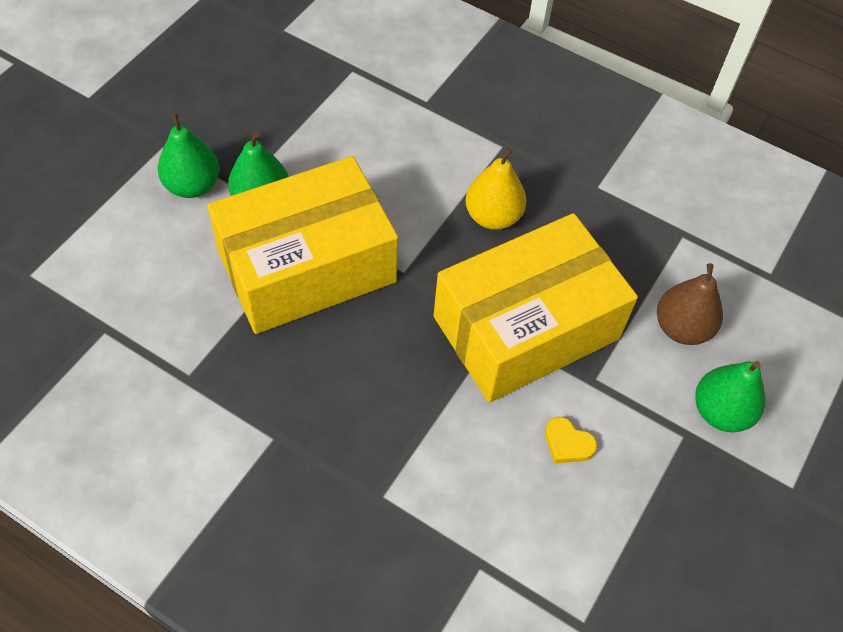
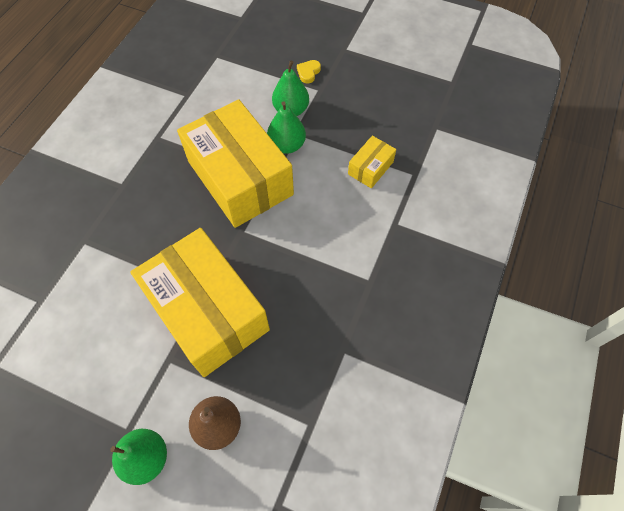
camera: 85 degrees right, 5 degrees up
yellow pear [465,148,526,230] -> none
yellow heart [545,417,597,463] -> yellow heart moved to [297,60,321,84]
none -> yellow box [348,136,396,188]

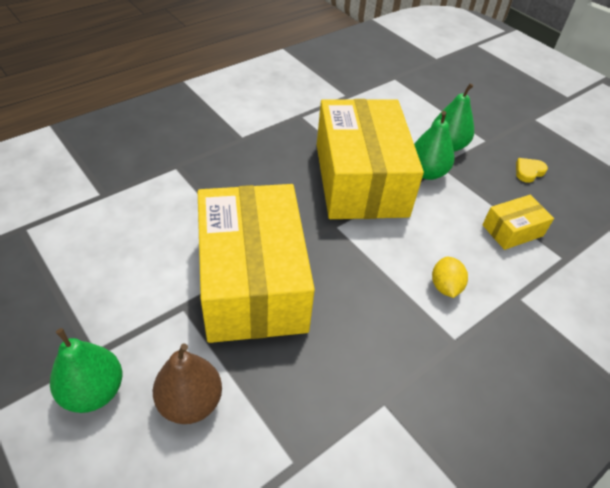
camera: 25 degrees right, 15 degrees down
yellow heart [297,60,321,84] -> yellow heart moved to [516,158,548,183]
none -> yellow lemon [432,257,468,298]

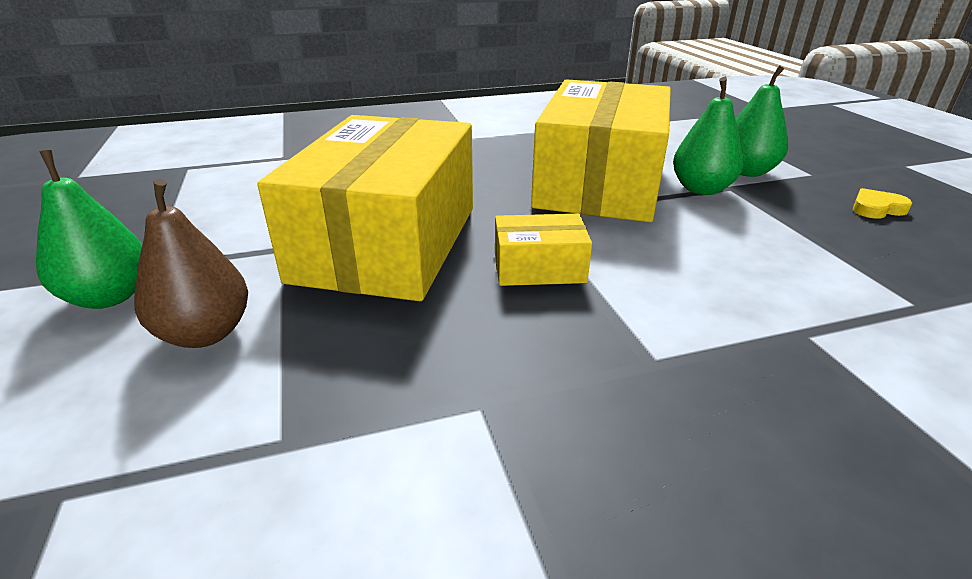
camera: 25 degrees right, 15 degrees down
yellow lemon [432,257,468,298] -> none
yellow box [482,195,554,250] -> yellow box moved to [495,214,592,286]

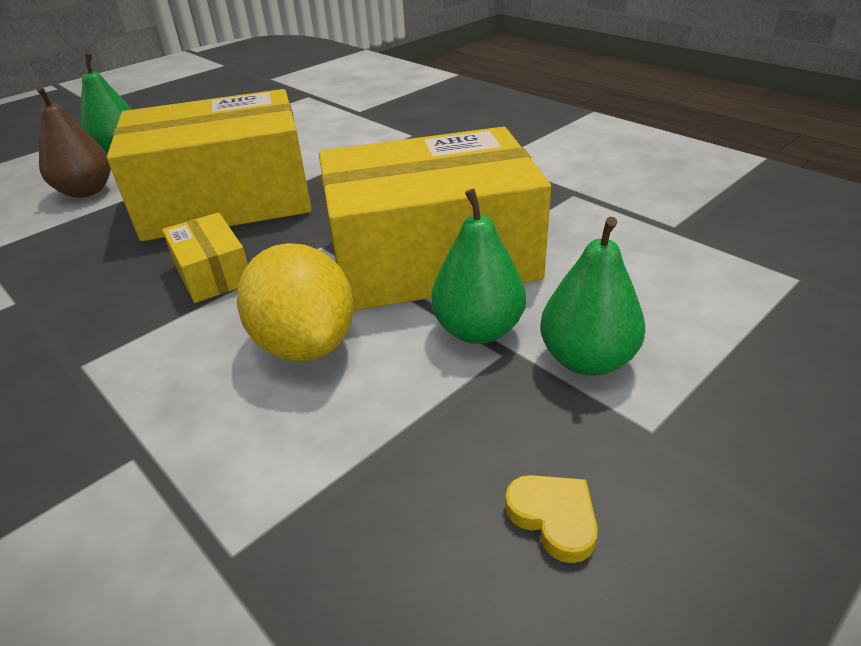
camera: 65 degrees right, 5 degrees up
none -> yellow lemon [237,243,354,361]

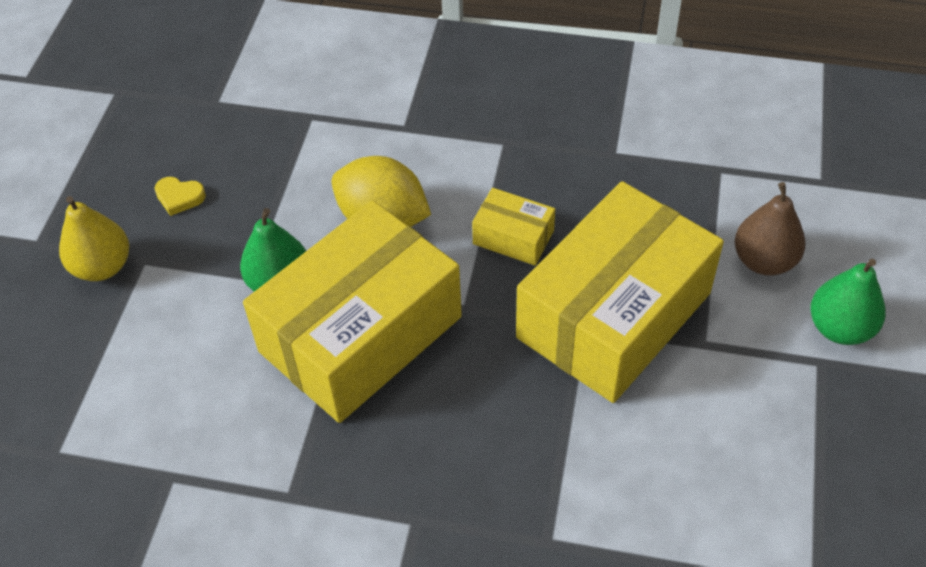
camera: 145 degrees right, 15 degrees up
green pear [540,217,645,376] -> none
none -> yellow pear [59,196,129,281]

